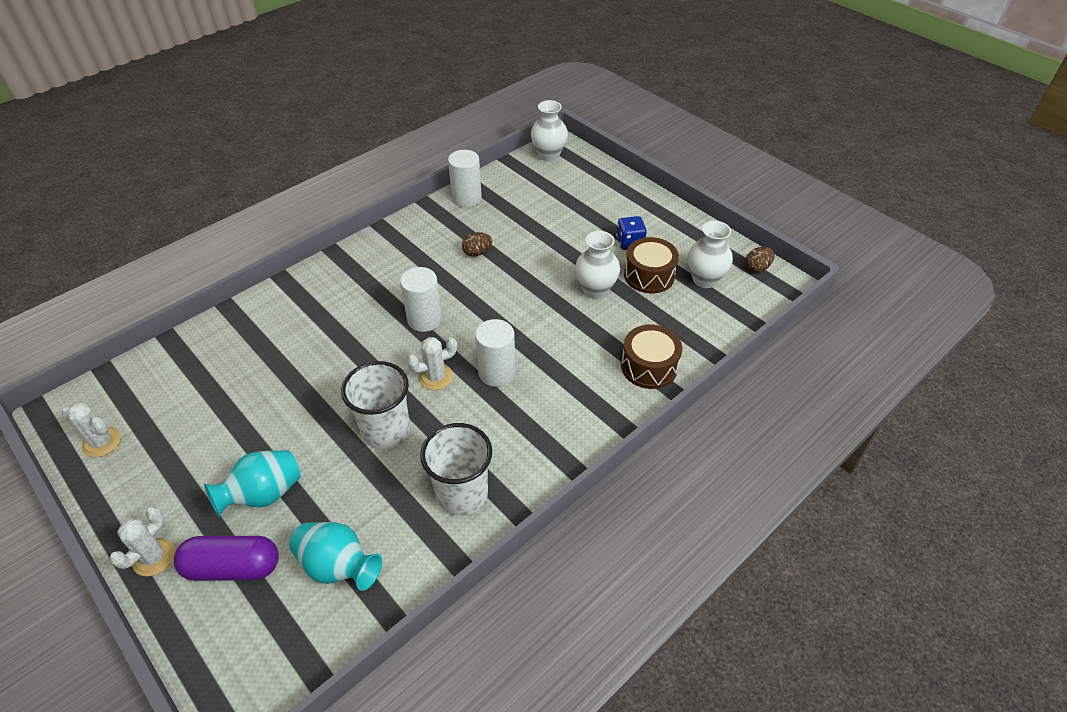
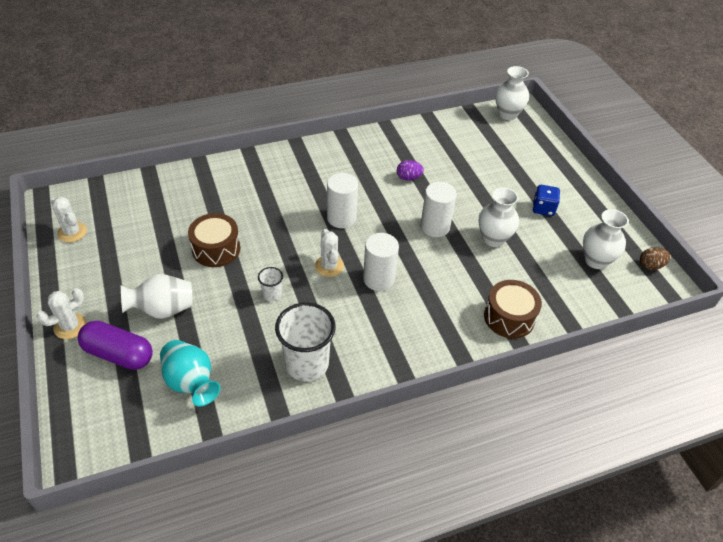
camera: 20 degrees right, 0 degrees up
turquoise vase [204,450,301,517] -> white vase [121,274,193,319]
white cup [341,361,410,449] -> white cup [258,267,283,301], size x0.47
white cactus [407,337,457,390] -> white cactus turned 75 degrees clockwise [315,229,344,277]
white cylinder [448,150,482,208] -> white cylinder moved to [421,182,457,237]
brown egg [462,232,492,257] -> purple egg [397,160,424,181]
brown drum [624,237,679,293] -> brown drum moved to [188,213,241,267]

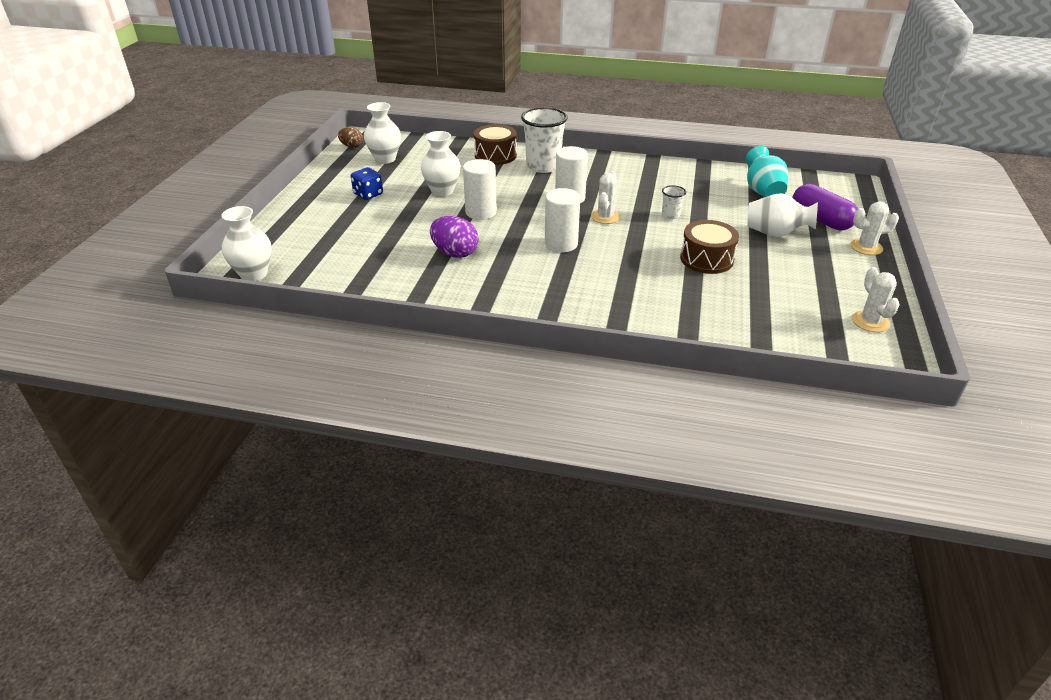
camera: 145 degrees left, 10 degrees down
white cup [275,303,336,381] -> white cup moved to [521,107,568,173]
purple egg [397,160,424,181] -> purple egg [430,216,479,258], size x1.60

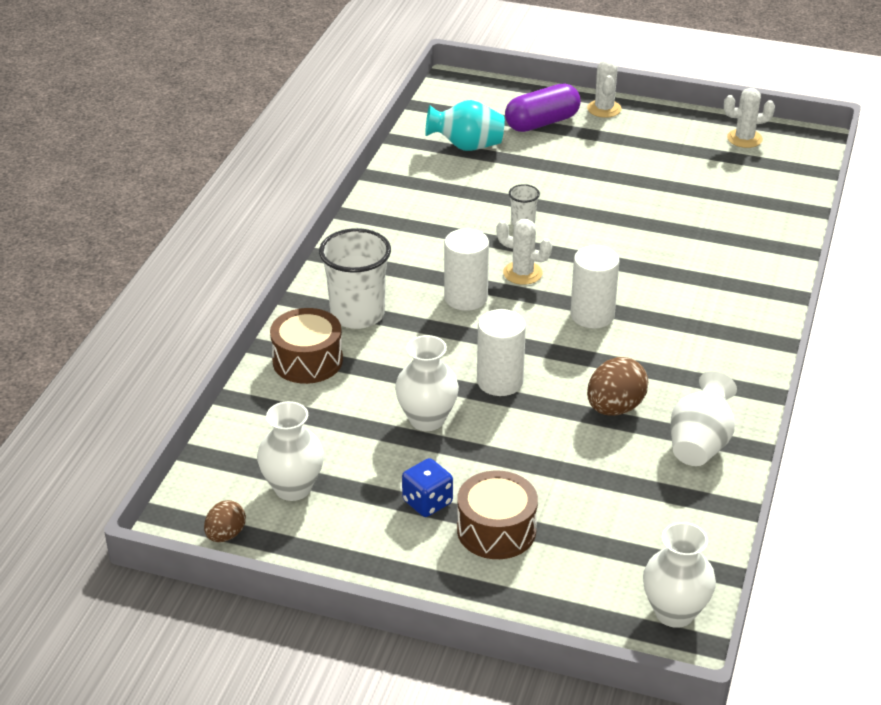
camera: 85 degrees left, 0 degrees up
purple egg [430,216,479,258] -> brown egg [587,357,648,416]
brown drum [680,220,739,274] -> brown drum moved to [457,471,538,559]
white vase [747,193,818,237] -> white vase moved to [671,371,737,466]

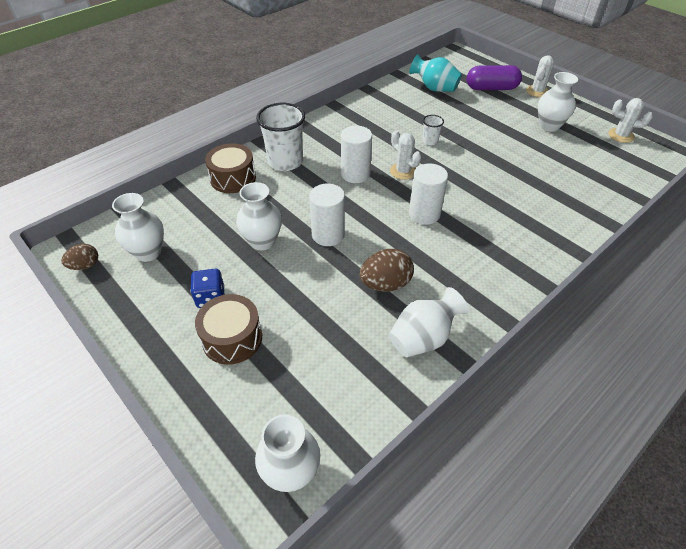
camera: 30 degrees right, 10 degrees up
none -> white vase [538,72,578,132]

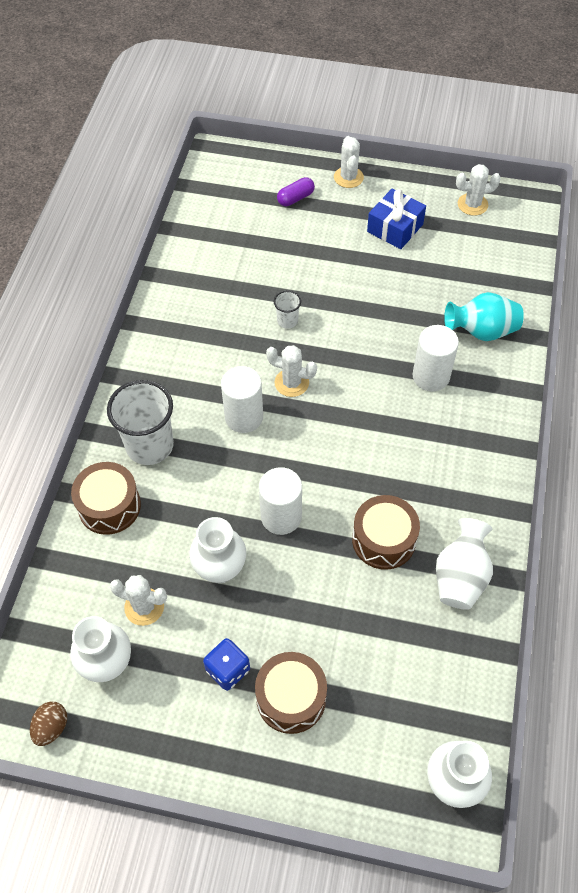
camera: 35 degrees left, 10 degrees up
brown egg [359,249,414,292] -> brown drum [352,495,420,570]
turquoise vase [409,54,462,92] -> turquoise vase moved to [444,292,524,341]
white cylinder [409,163,448,225] -> white cylinder moved to [412,325,459,391]
purple capsule [467,65,522,90] -> purple capsule [277,177,315,206], size x0.58
white vase [538,72,578,132] -> blue gift [367,188,426,249]
none -> white cactus [110,575,167,626]

